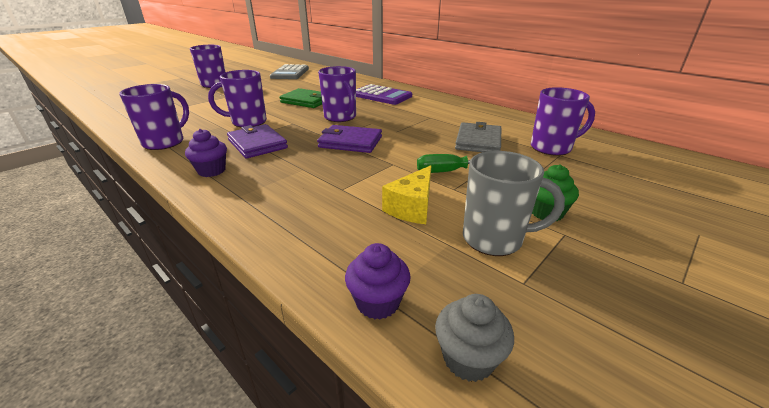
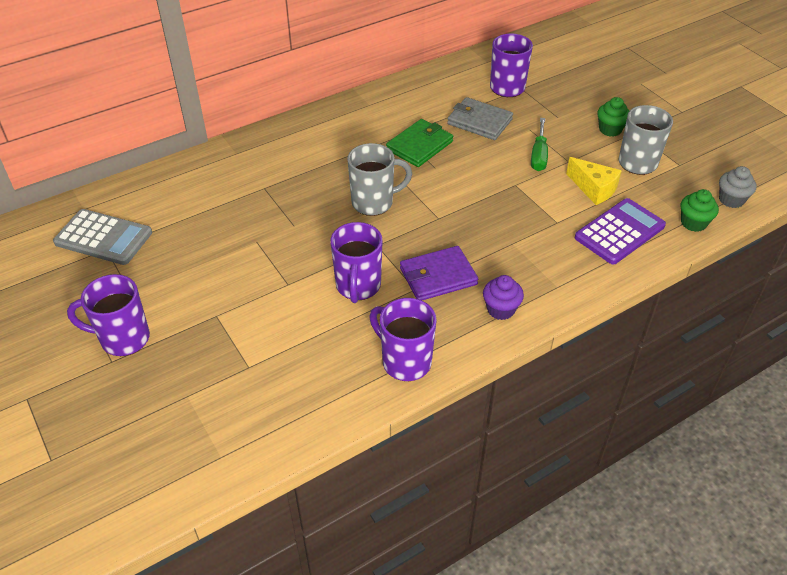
camera: 75 degrees left, 15 degrees up
green wallet [279,88,322,108] -> green wallet moved to [386,119,453,167]
purple wallet [317,125,382,153] -> none
purple mug [318,66,356,122] -> grey mug [347,143,412,216]
purple cupcake [345,243,411,320] -> green cupcake [681,189,719,232]
purple calculator [356,84,412,105] -> purple calculator moved to [575,198,666,264]

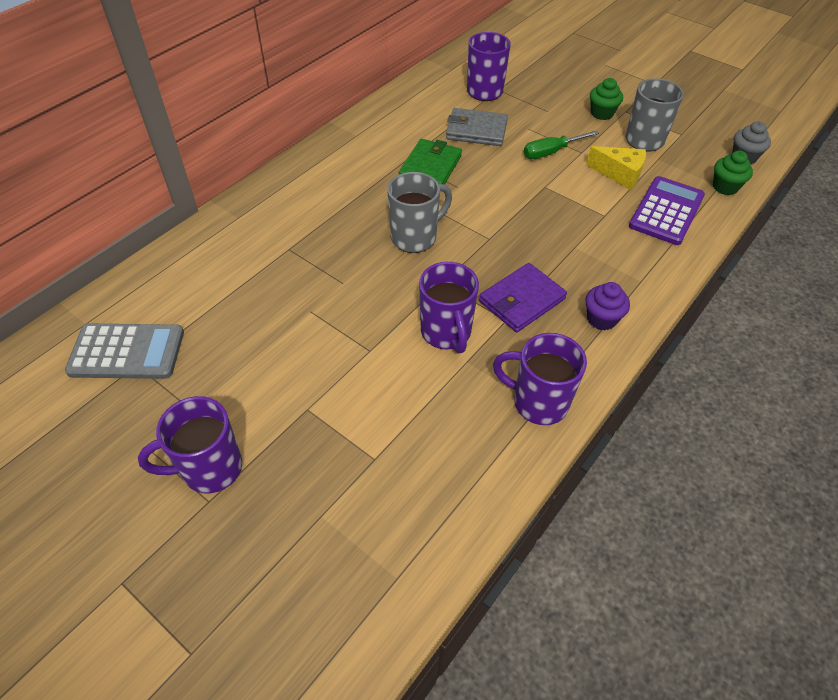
camera: 20 degrees left, 5 degrees up
green screwdriver [531,118,548,171] -> green screwdriver turned 75 degrees clockwise [524,131,599,159]

